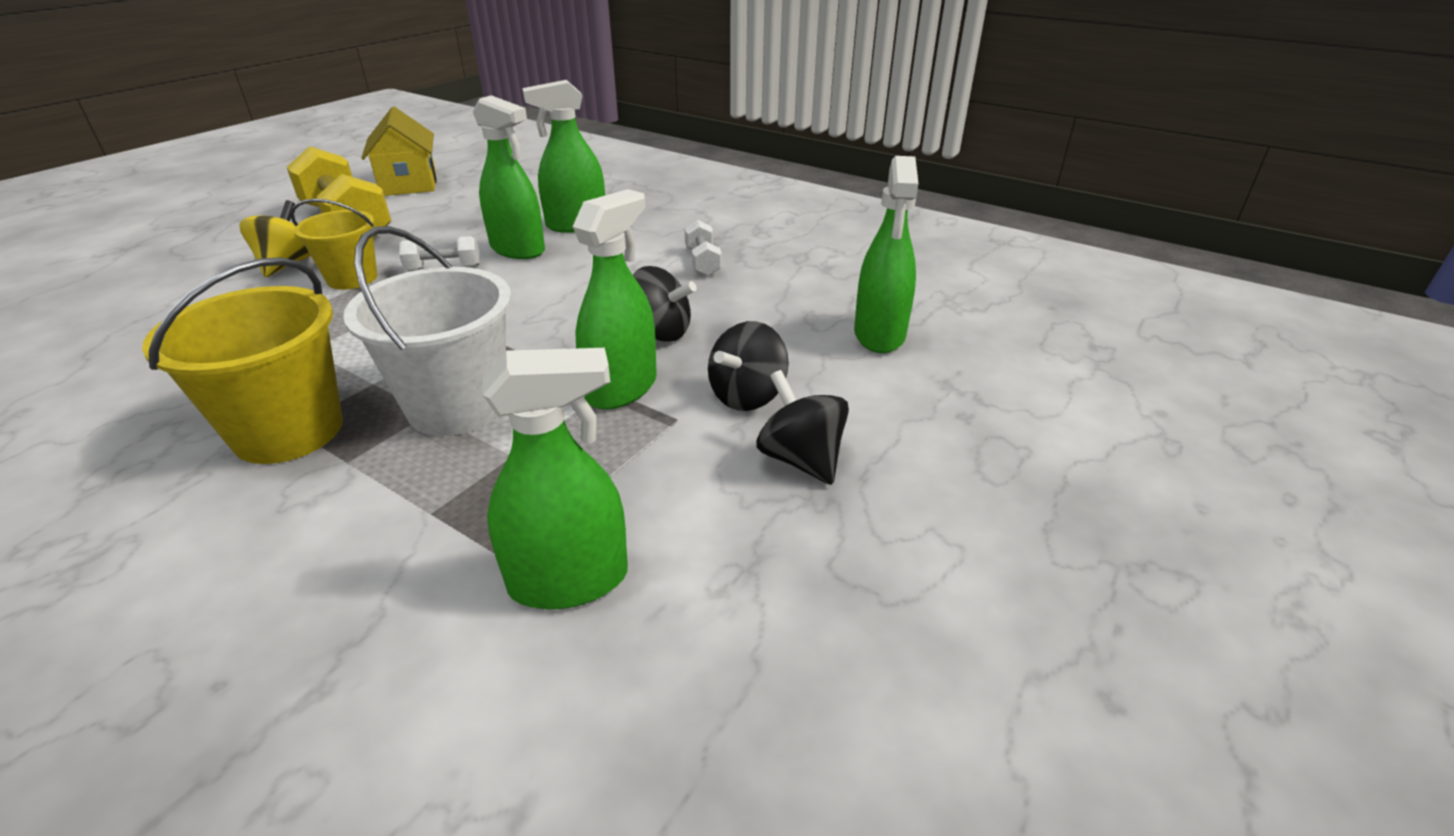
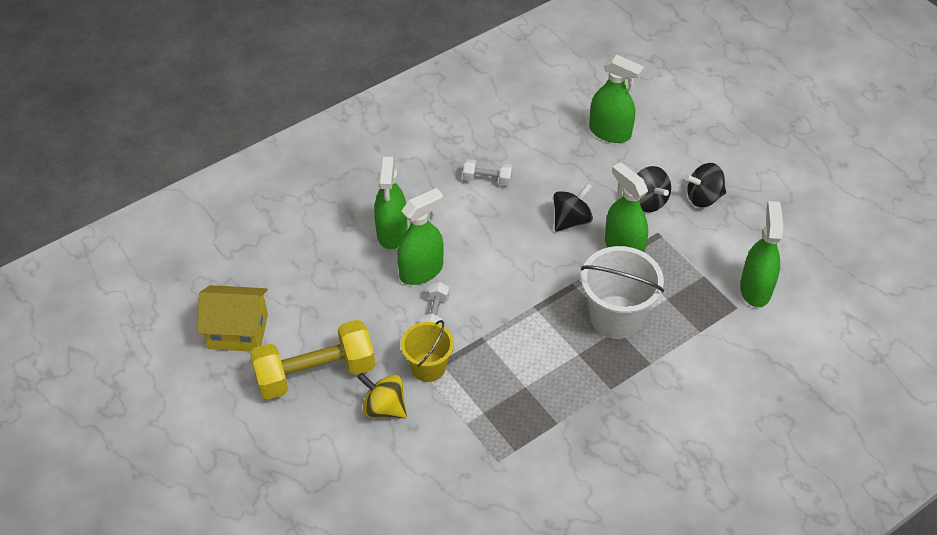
camera: 70 degrees left, 15 degrees up
yellow bucket [142,257,343,464] -> none

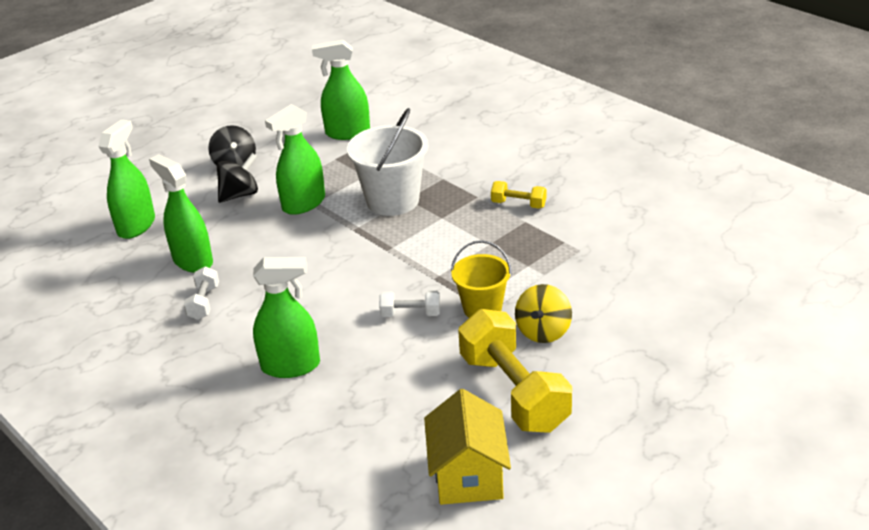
camera: 95 degrees left, 15 degrees down
green spray bottle [397,188,444,285] -> green spray bottle moved to [149,154,213,273]
black spinning top [553,183,593,232] -> none
none -> yellow dumbbell [491,181,546,209]

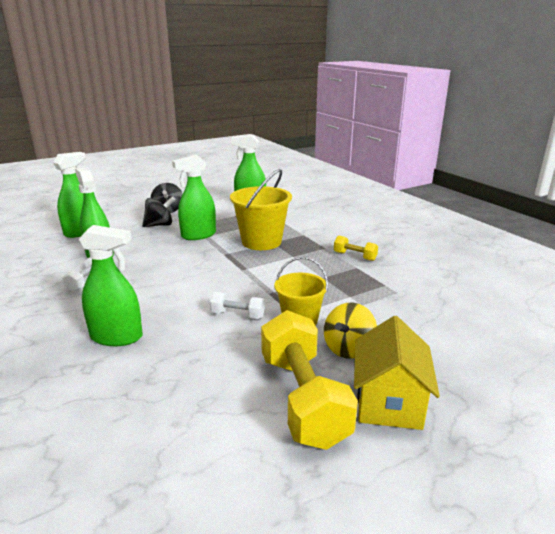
camera: 10 degrees right, 10 degrees down
white bucket [347,108,428,216] -> yellow bucket [230,169,292,250]
yellow house [424,389,511,505] -> yellow house moved to [354,316,440,430]

